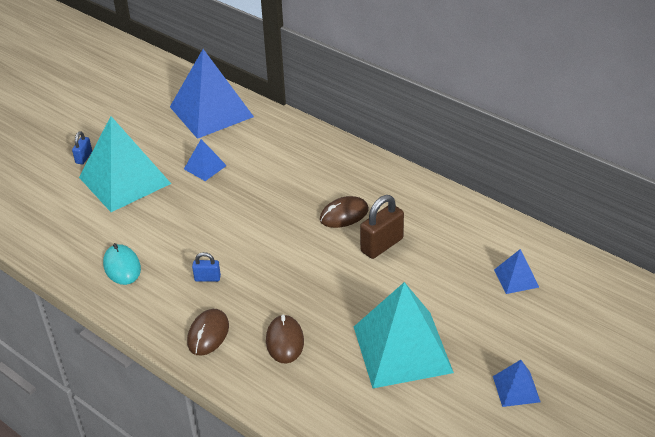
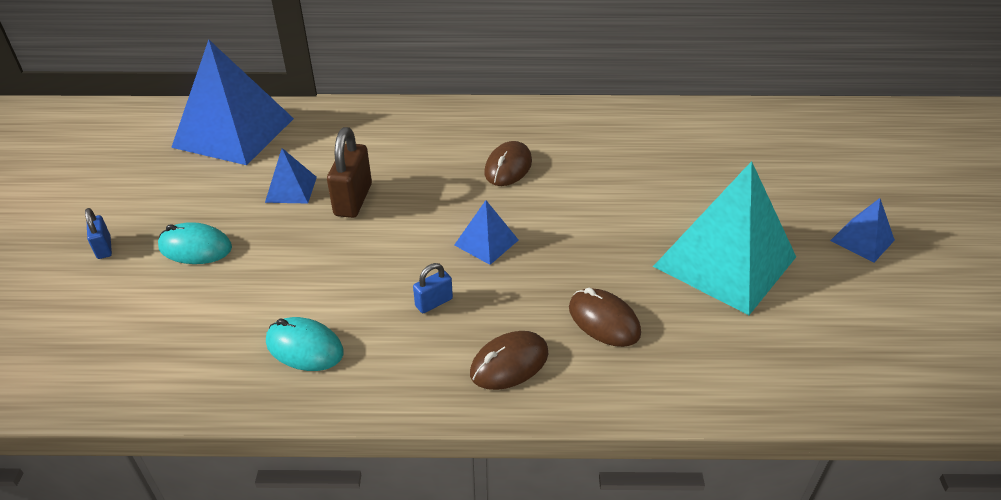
camera: 40 degrees left, 0 degrees up
turquoise pyramid [79,116,171,212] -> turquoise mouse [158,222,232,264]
brown mouse [187,309,229,356] -> brown mouse turned 75 degrees clockwise [470,331,549,390]
brown padlock [360,195,404,259] -> brown padlock moved to [327,127,372,218]
blue pyramid [494,249,539,294] -> blue pyramid moved to [454,200,519,265]

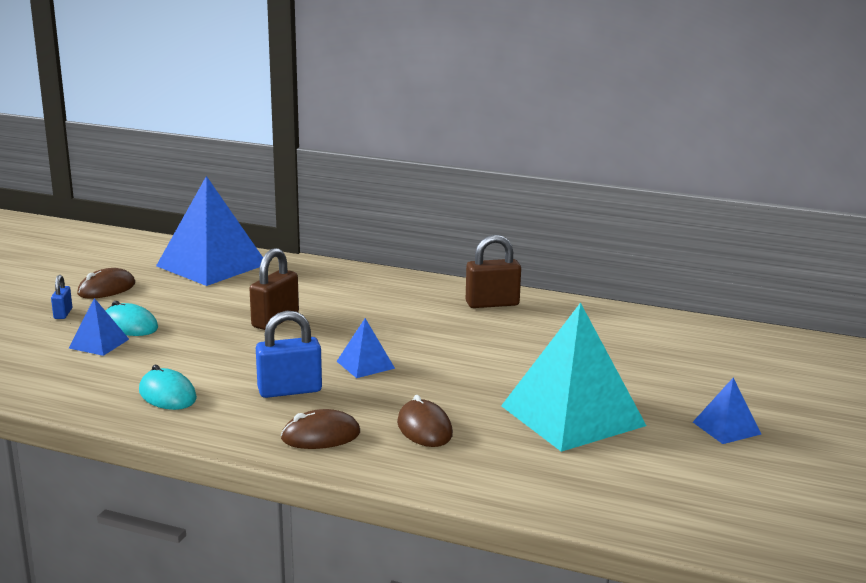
camera: 20 degrees right, 20 degrees down
blue pyramid [265,148,317,203] -> blue pyramid moved to [69,298,129,356]
blue padlock [413,263,453,313] -> blue padlock [256,311,322,398], size x1.83
brown mouse [484,141,532,186] -> brown mouse moved to [77,268,135,299]
none -> brown padlock [466,235,521,308]

